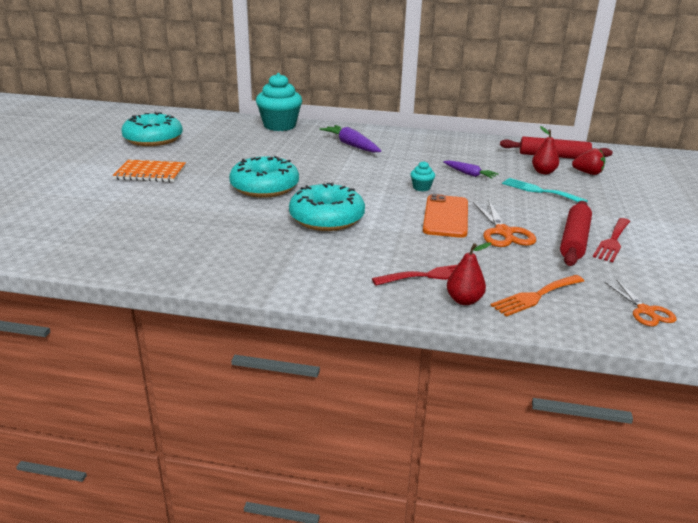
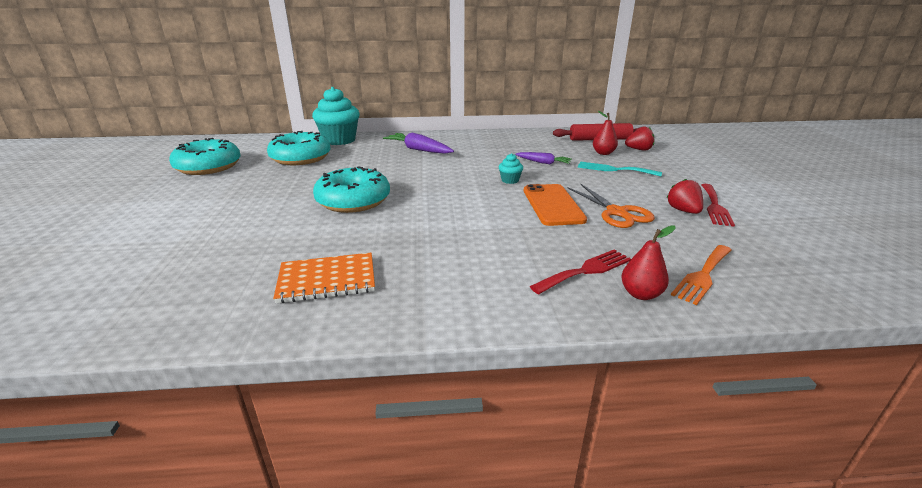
camera: 15 degrees left, 0 degrees up
orange notebook [113,160,186,182] -> orange notebook moved to [273,253,375,303]
turquoise donut [289,182,365,231] -> turquoise donut moved to [267,131,330,165]
red rolling pin [560,201,592,266] -> red strawberry [667,179,703,214]
orange scissors [605,279,676,326] -> none

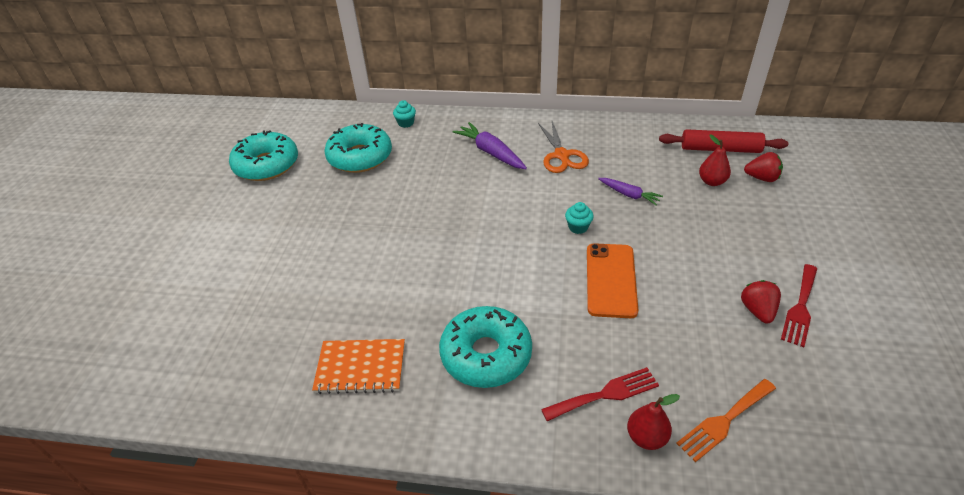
camera: 15 degrees right, 15 degrees up
turquoise cupcake [312,87,360,145] -> turquoise cupcake [393,100,416,128], size x0.43
turquoise donut [313,166,390,213] -> turquoise donut moved to [439,306,532,388]
orange scissors [568,184,655,228] -> orange scissors moved to [538,121,589,173]
turquoise fork [578,161,662,176] -> none

